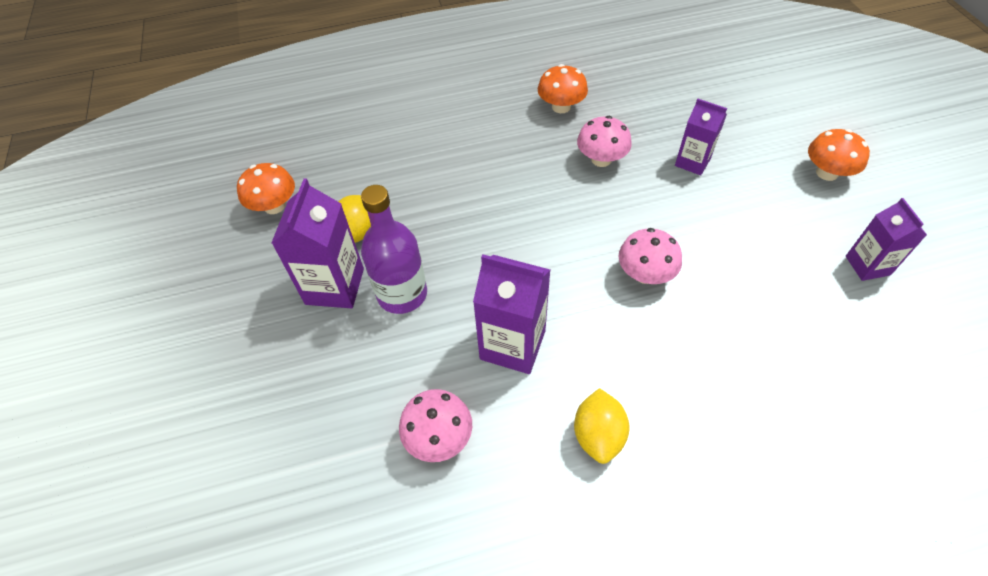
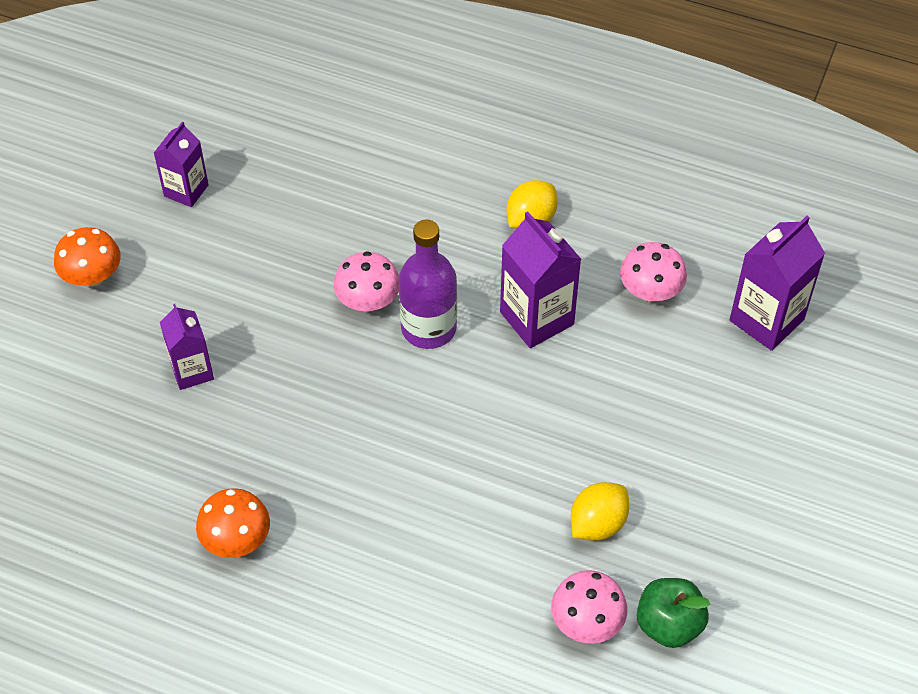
camera: 145 degrees left, 0 degrees up
orange mushroom [237,163,295,214] -> green apple [637,578,710,648]
purple carton [272,178,364,308] -> purple carton moved to [730,216,825,351]
purple bottle [361,185,427,314] -> purple bottle moved to [399,219,457,349]
pink mushroom [577,116,632,167] -> pink mushroom moved to [551,570,627,644]

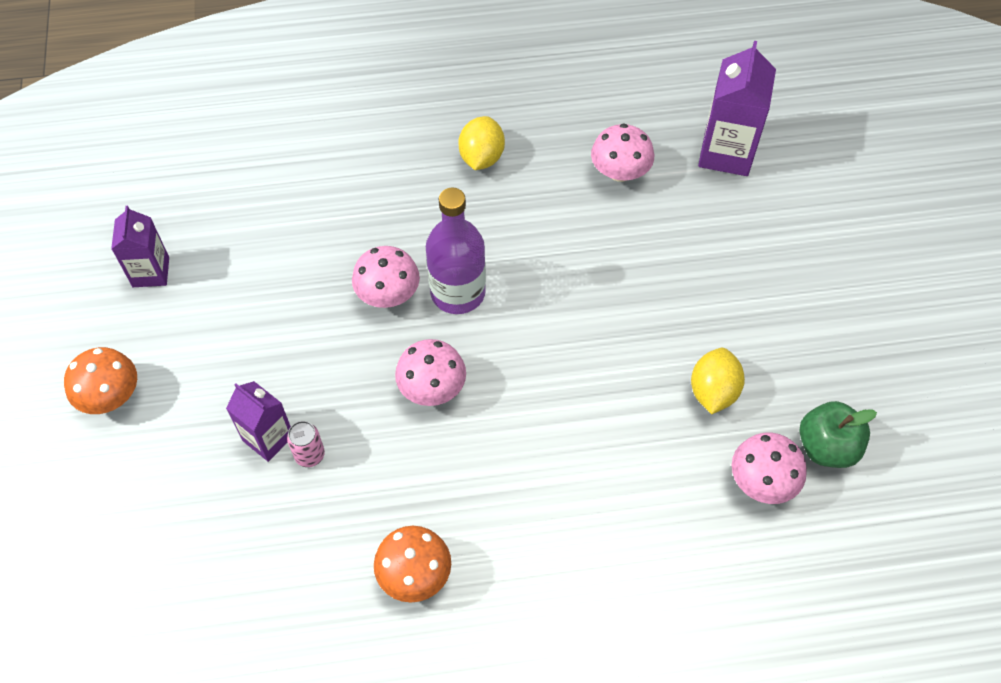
camera: 30 degrees left, 5 degrees up
purple carton [500,211,581,348] -> none
none -> pink can [287,421,325,467]
none -> pink mushroom [395,339,466,406]

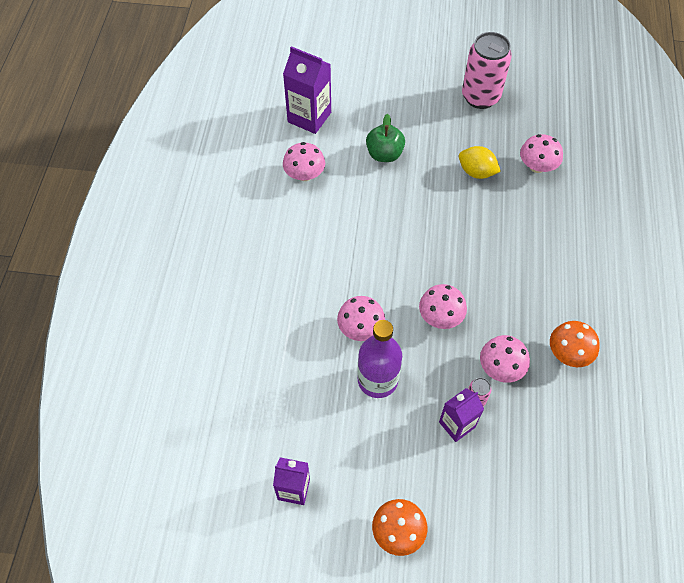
camera: 75 degrees left, 0 degrees up
purple bottle [426,188,486,314] -> purple bottle moved to [357,320,402,398]
yellow lemon [458,116,505,170] -> none
green apple [800,401,877,468] -> green apple moved to [366,113,405,162]
none -> pink can [462,32,512,109]
none -> pink mushroom [480,335,530,383]

